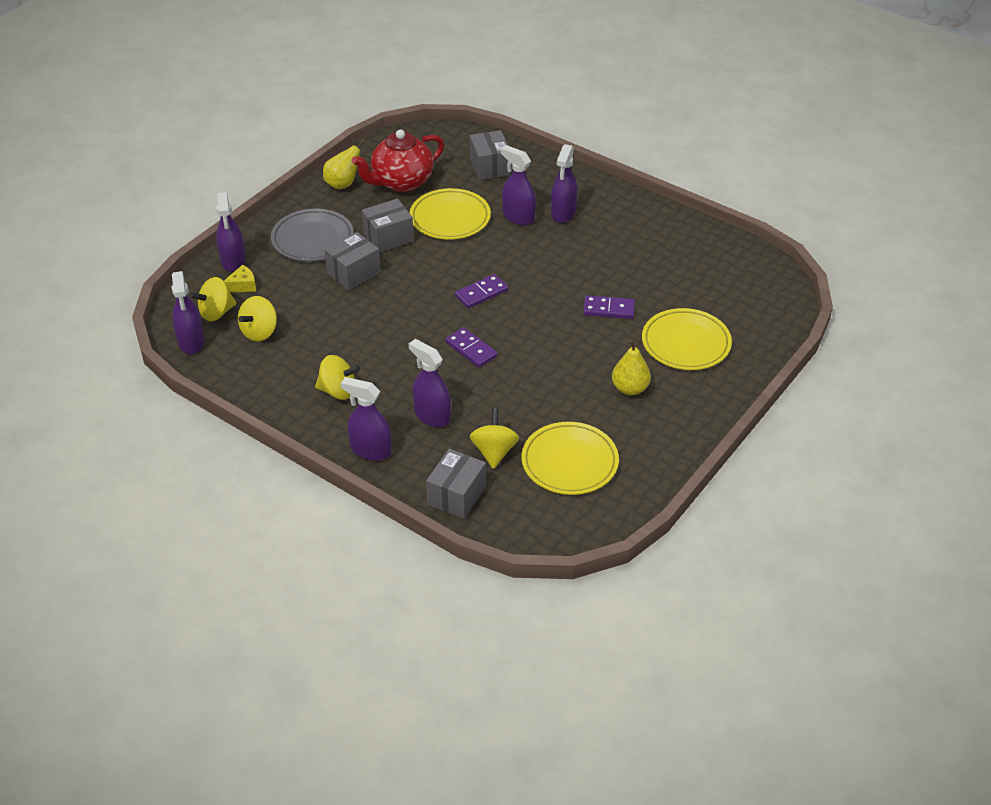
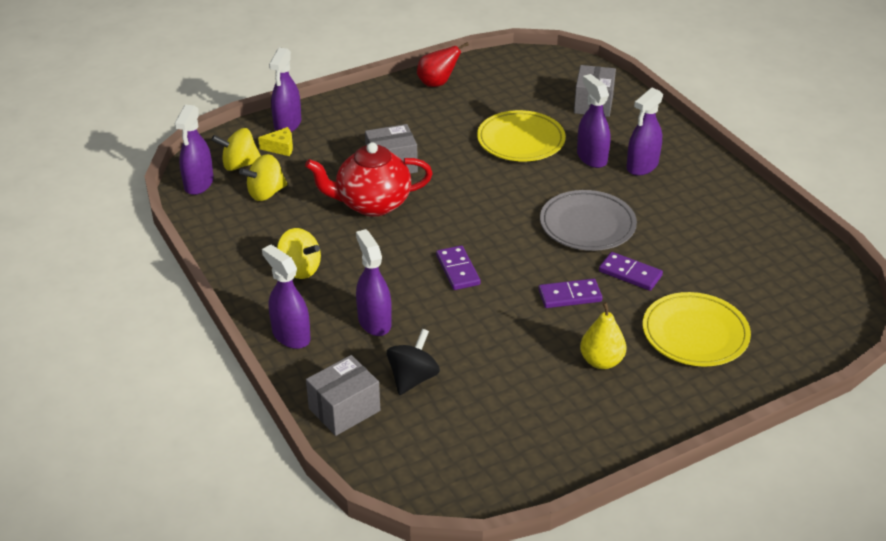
camera: 25 degrees right, 5 degrees down
grey plate [271,208,354,261] -> grey plate moved to [540,190,637,251]
yellow pear [323,139,366,189] -> red pear [417,42,469,87]
red teapot [352,130,444,192] -> red teapot moved to [305,142,433,216]
grey box [362,199,414,253] -> none
purple domino [455,274,508,308] -> purple domino moved to [538,279,602,308]
yellow spinning top [470,408,519,469] -> black spinning top [387,329,440,395]
yellow plate [521,422,619,495] -> none

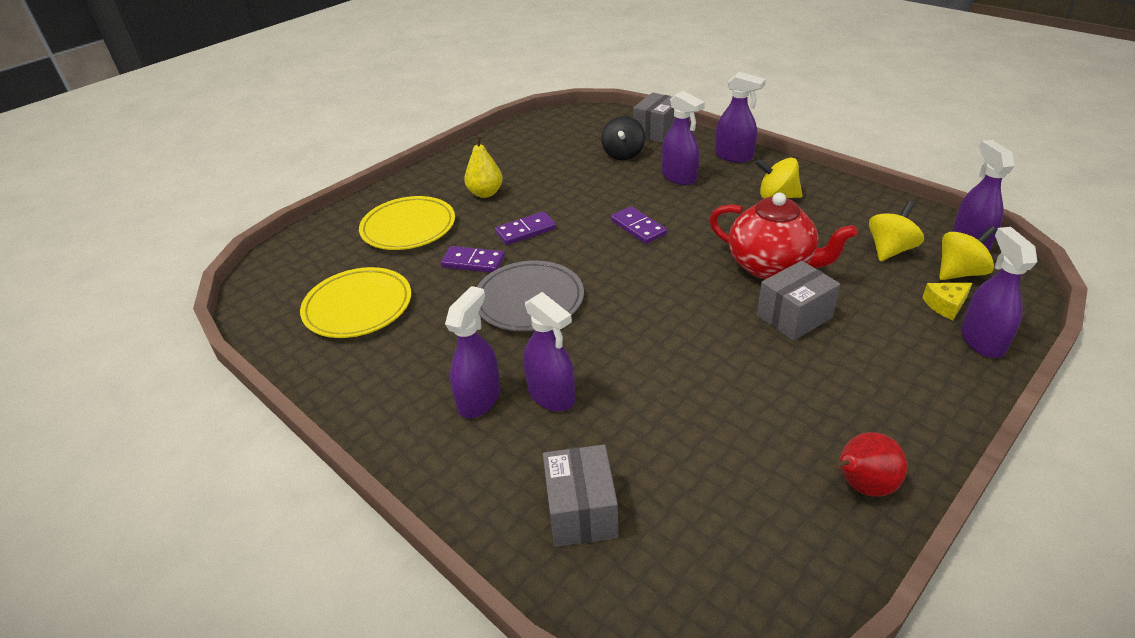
camera: 165 degrees right, 0 degrees up
red teapot [305,142,433,216] -> red teapot turned 60 degrees clockwise [710,193,857,279]
yellow plate [477,110,566,161] -> yellow plate moved to [300,267,411,338]

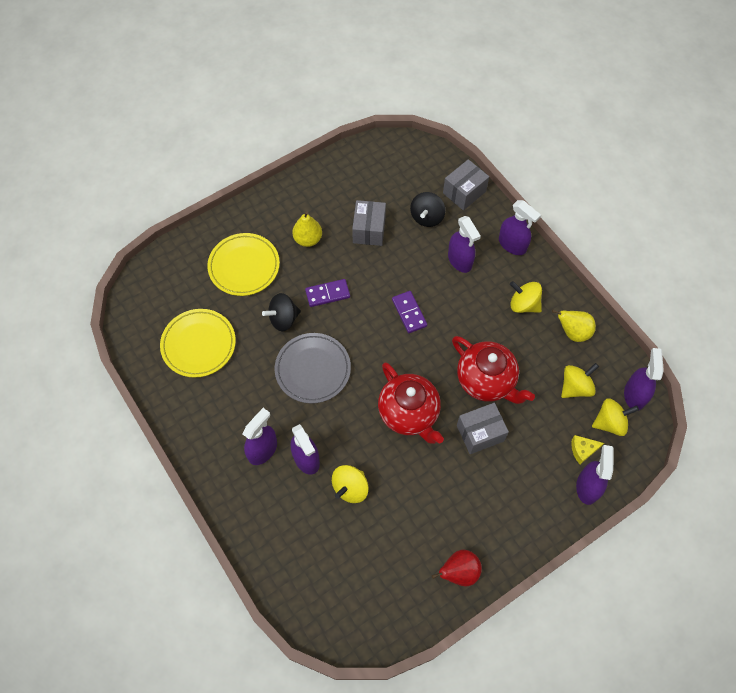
camera: 10 degrees right, 25 degrees up
purple domino [440,246,505,273] -> black spinning top [262,293,301,331]
grey box [543,444,618,547] -> grey box moved to [352,200,386,246]
none -> yellow spinning top [332,465,369,503]
none -> red teapot [378,362,444,444]
none -> yellow pear [552,310,596,342]

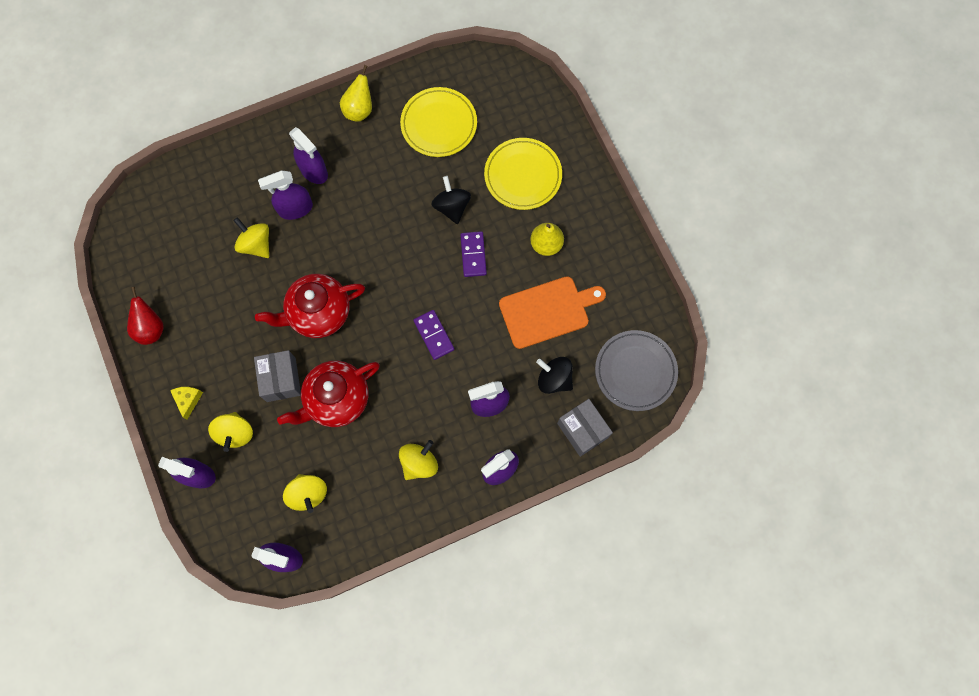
camera: 100 degrees right, 10 degrees up
grey plate [275,333,351,404] -> grey plate moved to [595,330,678,411]
grey box [352,200,386,246] -> orange cutting board [499,276,606,349]
purple domino [392,291,427,333] -> purple domino turned 75 degrees clockwise [414,310,455,360]
yellow pear [552,310,596,342] -> yellow pear moved to [340,65,372,122]
yellow cheese [571,435,604,464] -> yellow cheese moved to [170,387,203,420]
yellow spinning top [592,398,639,436] -> yellow spinning top moved to [208,412,253,452]

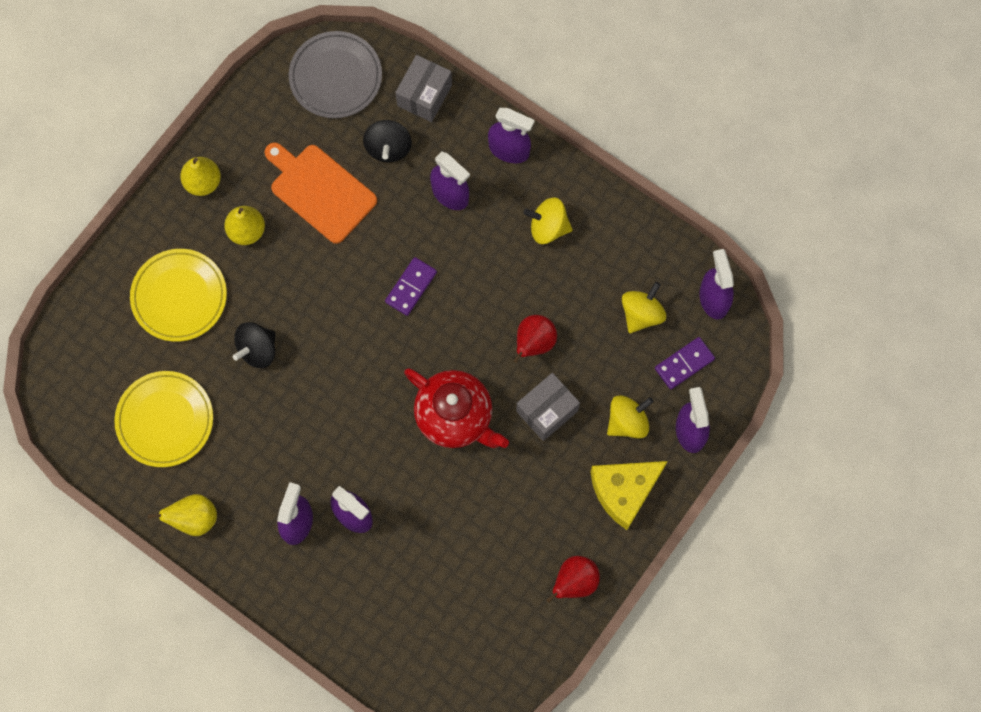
camera: 120 degrees left, 0 degrees up
yellow cheese [170,387,203,420] -> yellow cheese [590,461,668,530], size x2.02
yellow spinning top [233,217,269,258] -> none
red teapot [277,361,380,427] -> red pear [514,315,557,363]
purple domino [460,231,487,277] -> purple domino moved to [655,337,715,389]
none -> yellow pear [180,157,221,196]

